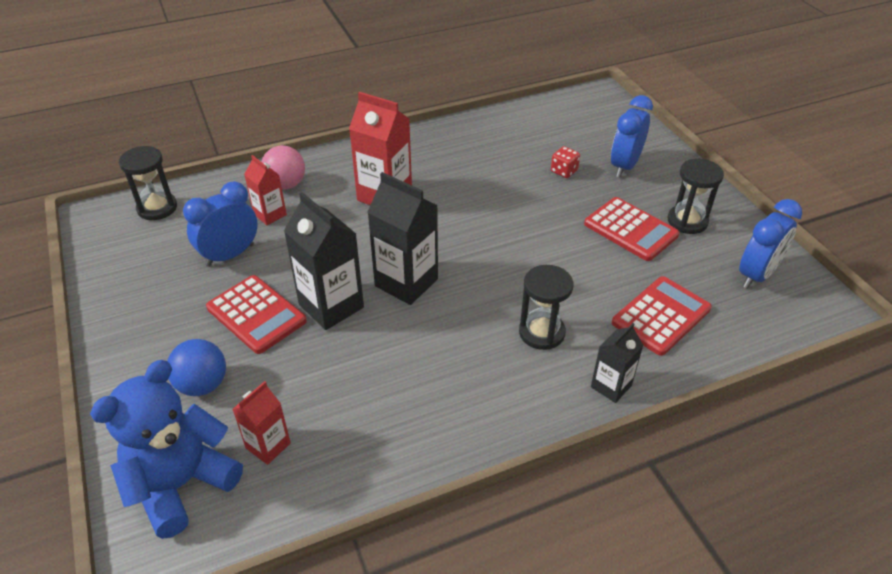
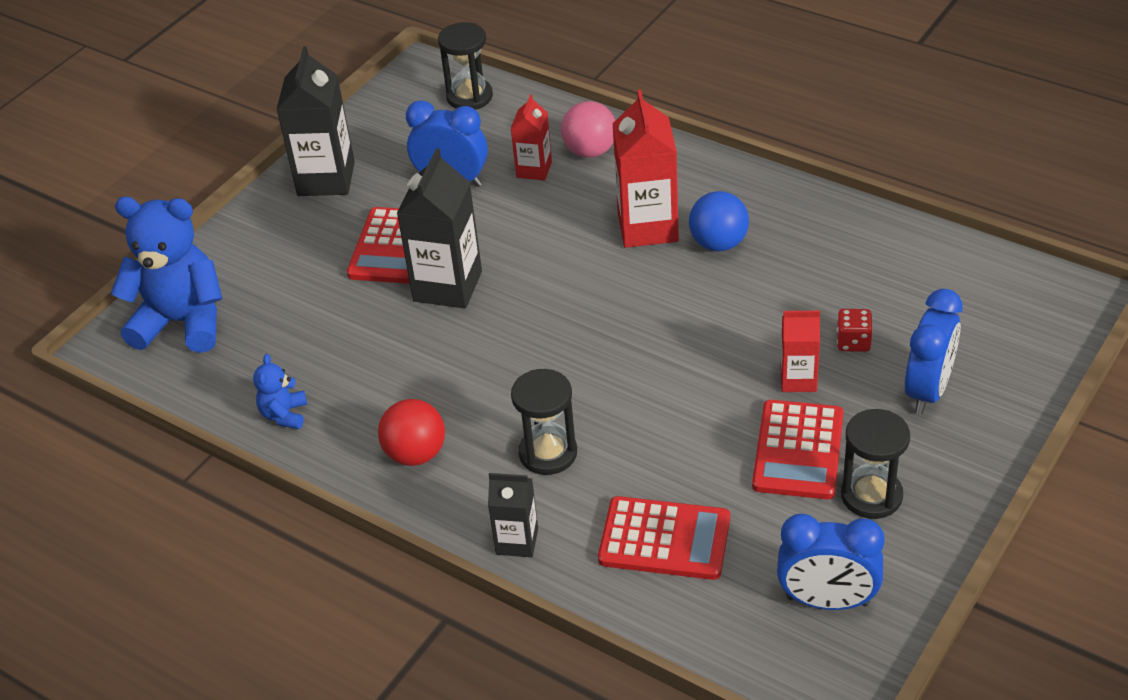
camera: 60 degrees right, 0 degrees up
blue ball [167,339,226,396] -> blue ball moved to [689,191,749,251]
red carton [232,381,291,465] -> red carton moved to [780,311,820,392]
black carton [367,172,438,305] -> black carton moved to [276,46,355,196]
blue clock [611,95,653,177] -> blue clock turned 120 degrees clockwise [905,289,962,414]
none -> blue teddy bear [253,354,307,429]
none -> red ball [378,399,445,466]

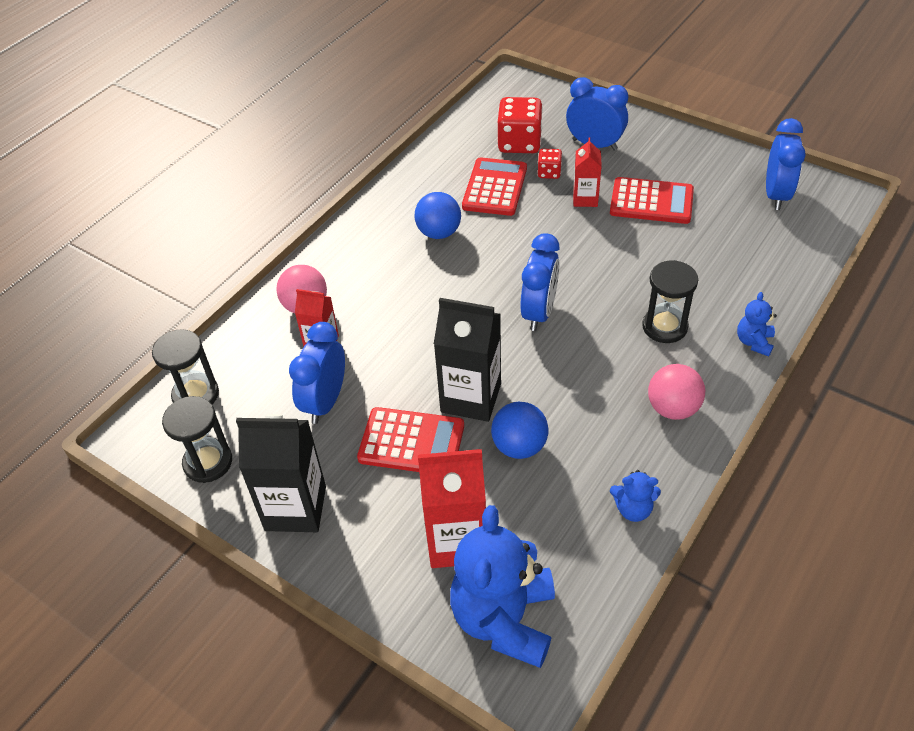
camera: 90 degrees left, 5 degrees up
red ball [378,399,445,466] -> pink ball [648,364,705,420]
black carton [488,473,538,557] -> blue teddy bear [737,292,777,356]
red calculator [598,496,730,580] -> red calculator moved to [462,157,527,216]
red carton [613,90,679,248] -> red carton moved to [418,449,486,568]
black hourglass [841,409,910,519] -> black hourglass moved to [162,396,232,483]
none -> blue ball [491,402,549,459]
none -> red dice [497,97,543,153]
none -> blue clock [520,233,560,331]

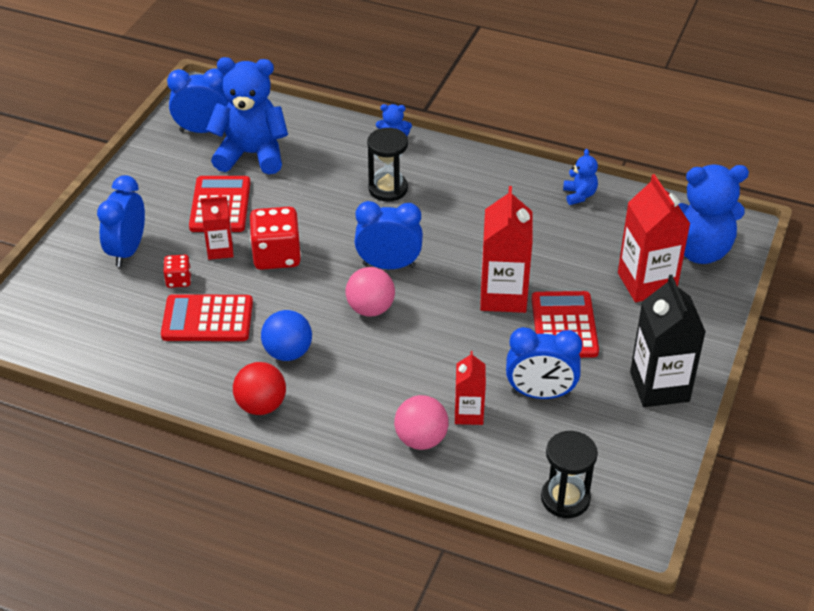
camera: 105 degrees left, 5 degrees down
black hourglass [162,396,232,483] -> none
black carton [434,298,501,422] -> red carton [480,186,532,313]
blue ball [491,402,549,459] -> none
red dice [497,97,543,153] -> red dice moved to [250,207,301,270]
pink ball [648,364,705,420] -> pink ball moved to [346,267,395,317]
none -> blue teddy bear [206,57,288,174]
none -> red ball [233,362,286,415]

